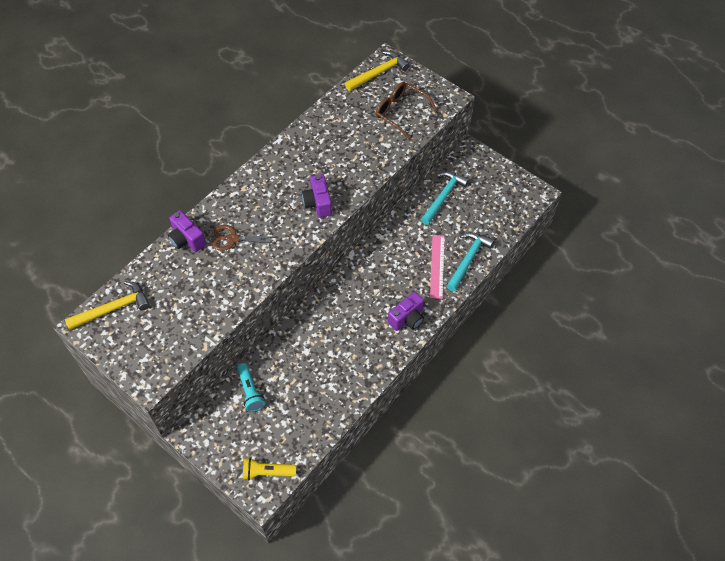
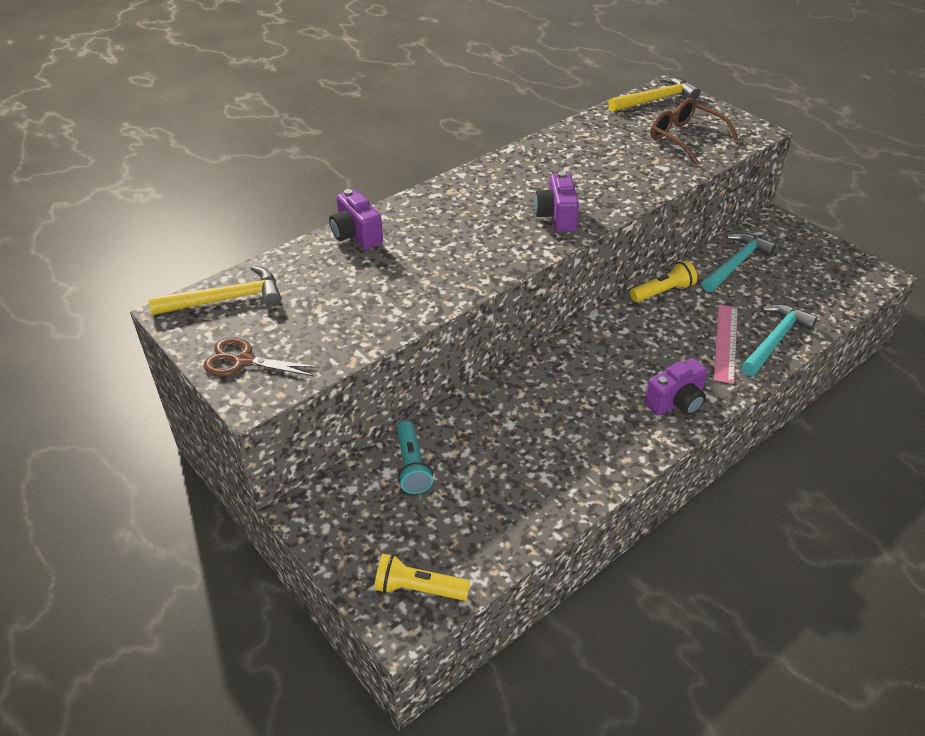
camera: 10 degrees right, 15 degrees down
brown scissors [212,225,274,251] -> brown scissors moved to [204,337,320,377]
none -> yellow flashlight [630,260,697,302]

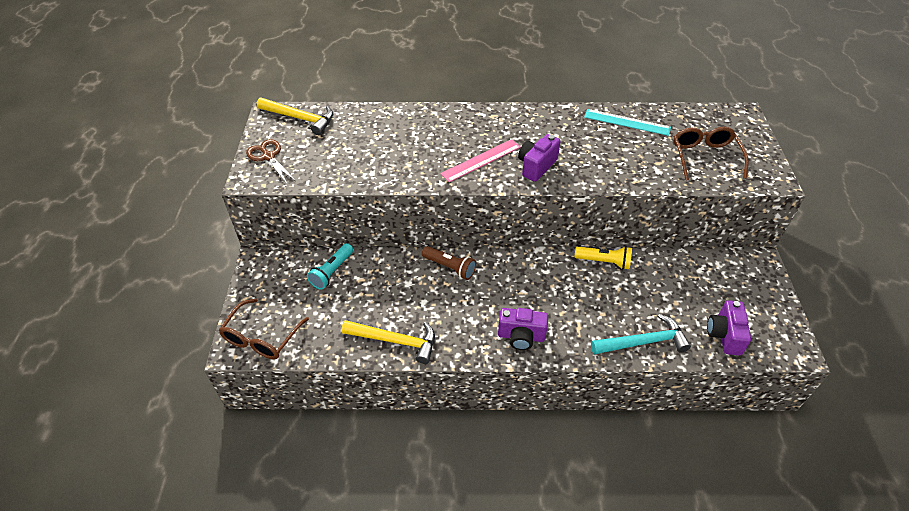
camera: 40 degrees right, 5 degrees up
purple camera [329,189,383,250] -> purple camera moved to [707,300,751,355]
yellow flashlight [374,554,470,601] -> brown glasses [219,299,309,359]
yellow hammer [608,77,700,112] -> yellow hammer moved to [341,320,435,364]
turquoise hammer [702,233,776,292] -> none
pink ruler [714,305,738,384] -> pink ruler moved to [440,139,521,182]
none -> brown flashlight [422,246,476,280]
none -> turquoise ruler [584,109,671,136]

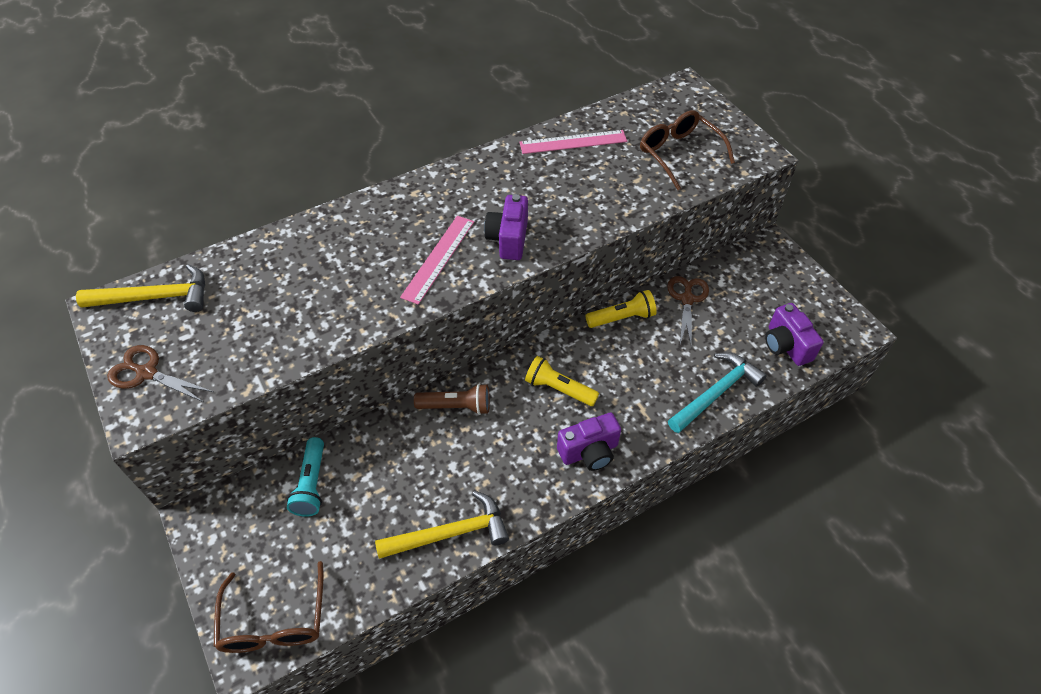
camera: 30 degrees left, 5 degrees up
turquoise ruler [584,109,671,136] -> pink ruler [519,130,627,154]
none -> yellow flashlight [525,356,599,406]
none -> brown scissors [667,276,709,348]

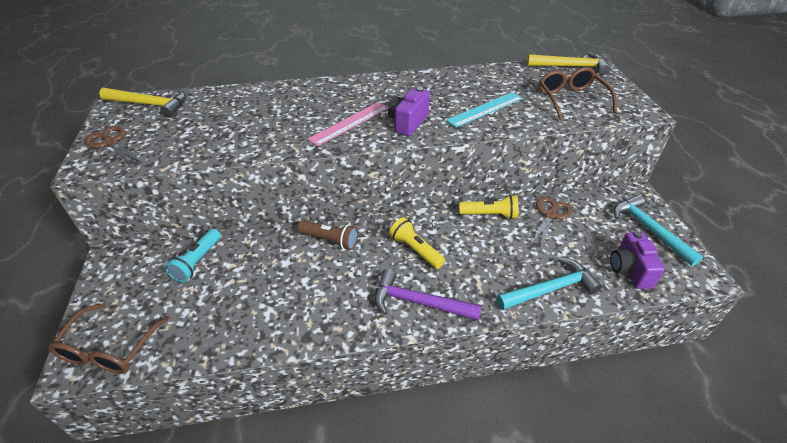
camera: 20 degrees right, 10 degrees down
yellow hammer [375,491,509,559] -> yellow hammer moved to [527,52,611,75]
pink ruler [519,130,627,154] -> none
purple camera [557,413,621,471] -> purple hammer [375,269,482,321]
none -> turquoise ruler [446,92,523,128]
none -> turquoise hammer [614,195,703,266]

